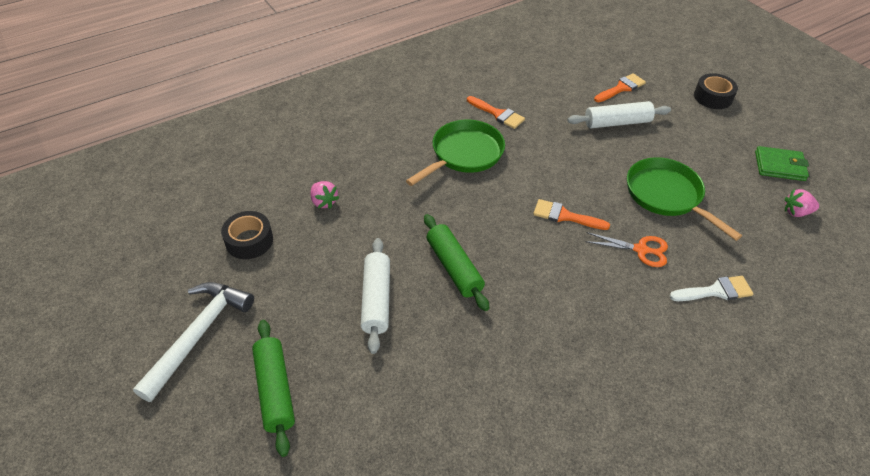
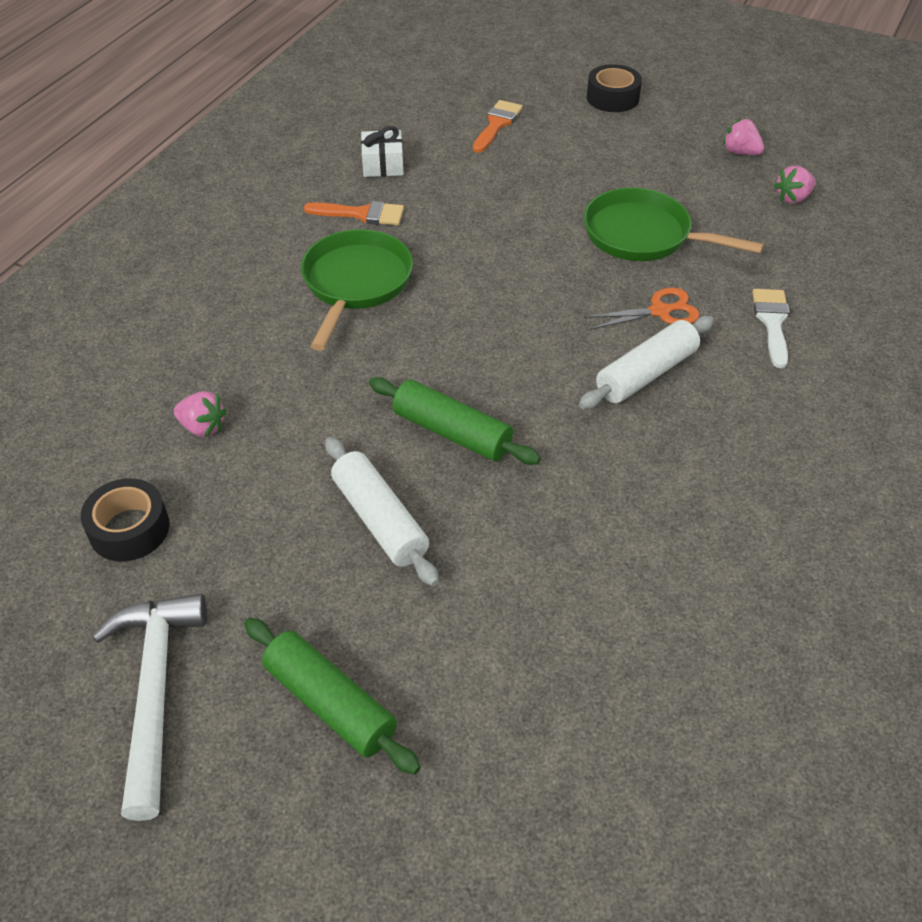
camera: 30 degrees left, 0 degrees up
orange brush [533,199,610,230] -> none
white rolling pin [567,101,671,128] -> white rolling pin moved to [579,316,714,409]
white brush [669,276,753,301] -> white brush turned 45 degrees counterclockwise [752,289,790,368]
green wallet [755,146,809,181] -> pink strawberry [723,118,764,155]
none -> white gift [361,126,404,177]

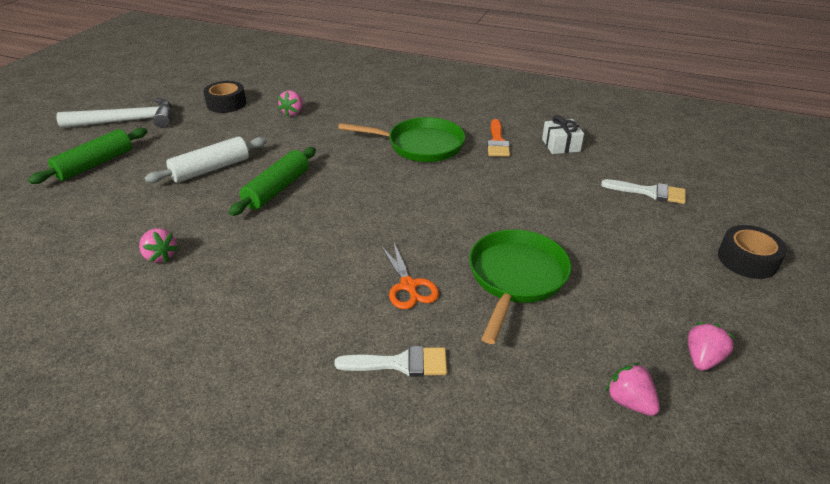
camera: 85 degrees right, 10 degrees down
orange brush [473,100,523,153] -> white brush [601,179,686,204]
white rolling pin [579,316,714,409] -> none
none -> pink strawberry [139,228,178,263]

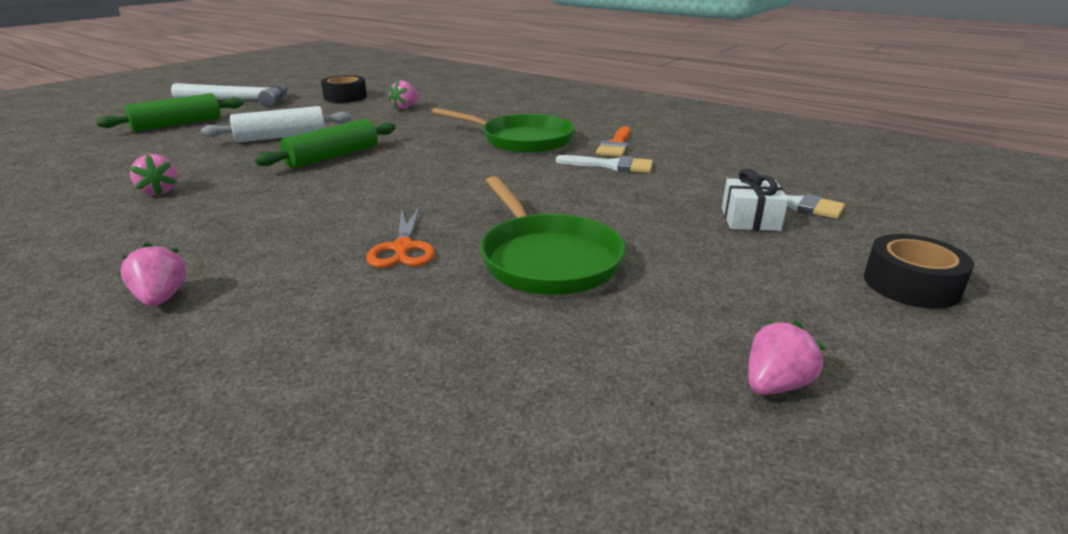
camera: 15 degrees right, 10 degrees down
white brush [334,346,447,377] -> white brush moved to [556,155,653,173]
green pan [469,229,572,344] -> green pan turned 120 degrees clockwise [480,176,626,295]
white gift [542,115,584,154] -> white gift moved to [722,169,789,231]
pink strawberry [606,363,660,416] -> pink strawberry moved to [120,243,187,307]

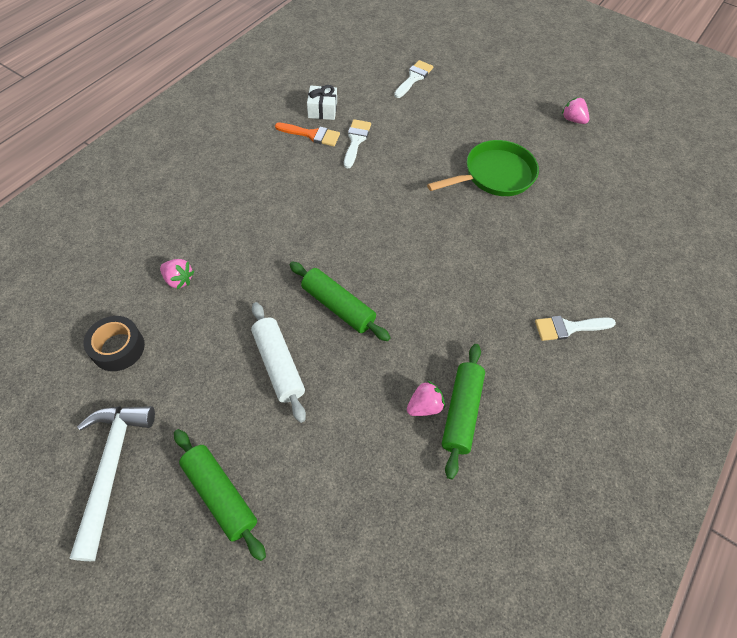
camera: 95 degrees left, 30 degrees up
pink strawberry [120,243,187,307] -> white brush [535,316,616,341]
orange scissors [366,207,435,268] -> none
green pan [432,108,575,153] -> none
white gift [722,169,789,231] -> white gift moved to [307,85,337,120]
black tape [864,234,974,309] -> none
none -> green rolling pin [442,344,485,479]

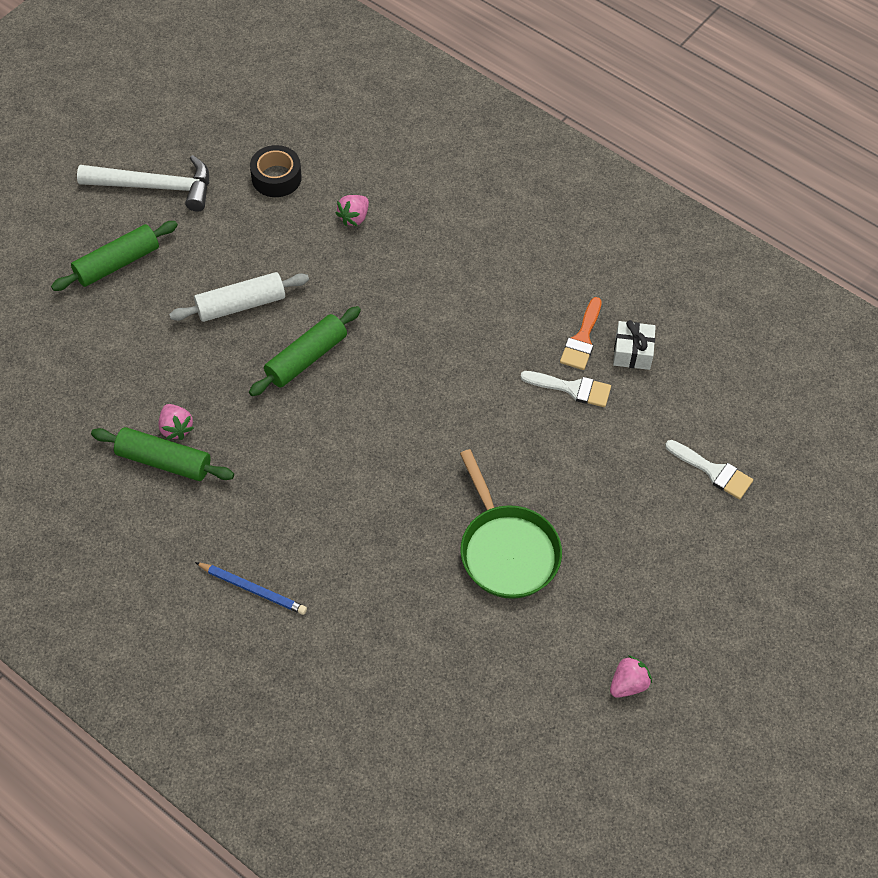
camera: 95 degrees right, 0 degrees up
white brush [535,316,616,341] -> blue pencil [195,562,307,615]

